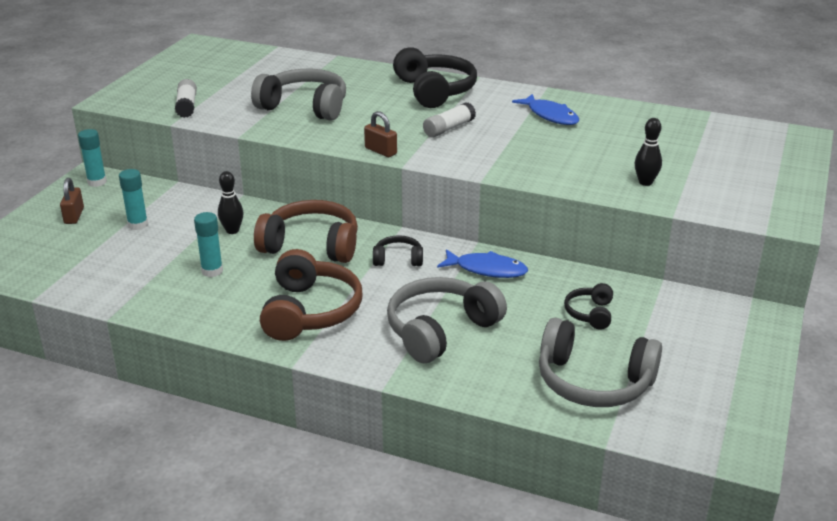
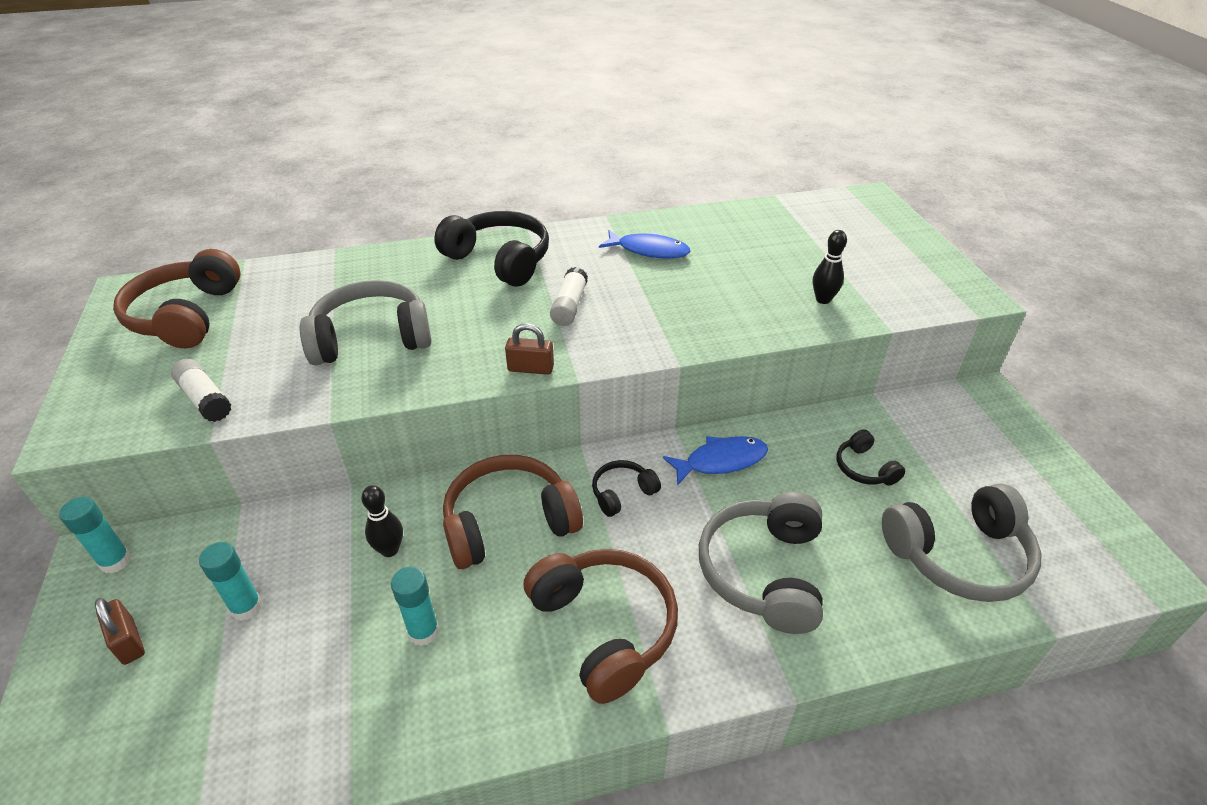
camera: 35 degrees left, 10 degrees up
none -> brown headphones [113,249,241,348]

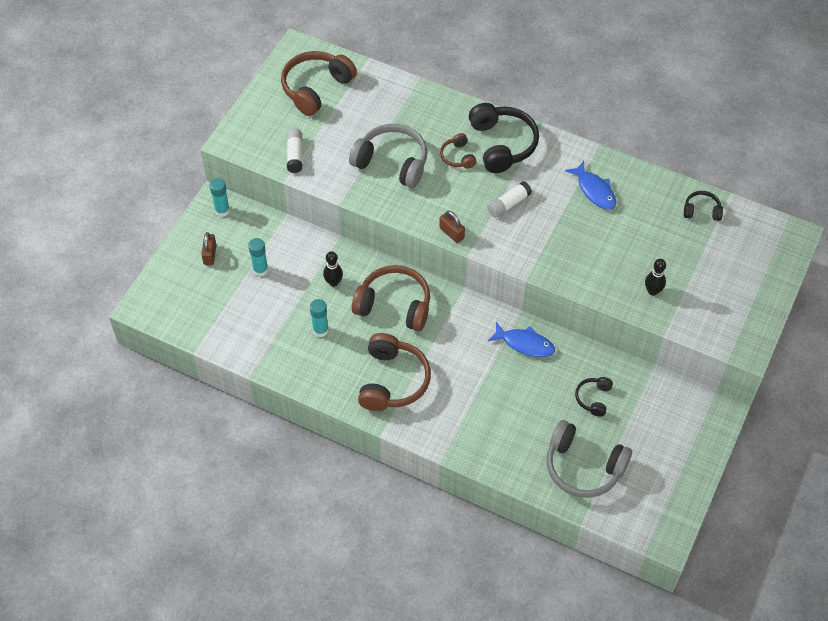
camera: 40 degrees right, 15 degrees up
black headphones [592,460,661,517] -> black headphones moved to [684,191,723,221]
grey headphones [699,492,823,634] -> none
none -> brown headphones [440,133,477,169]

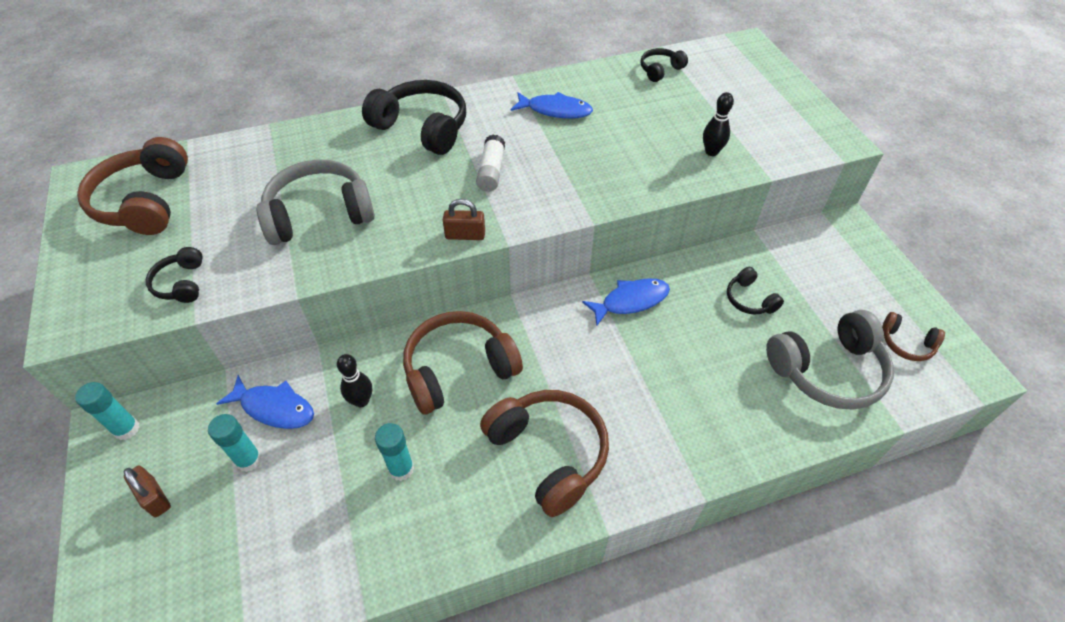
camera: 45 degrees left, 5 degrees down
white glue stick [287,128,302,173] -> black headphones [146,247,203,303]
brown headphones [440,133,477,169] -> brown headphones moved to [882,312,945,361]
none -> blue fish [216,375,314,429]

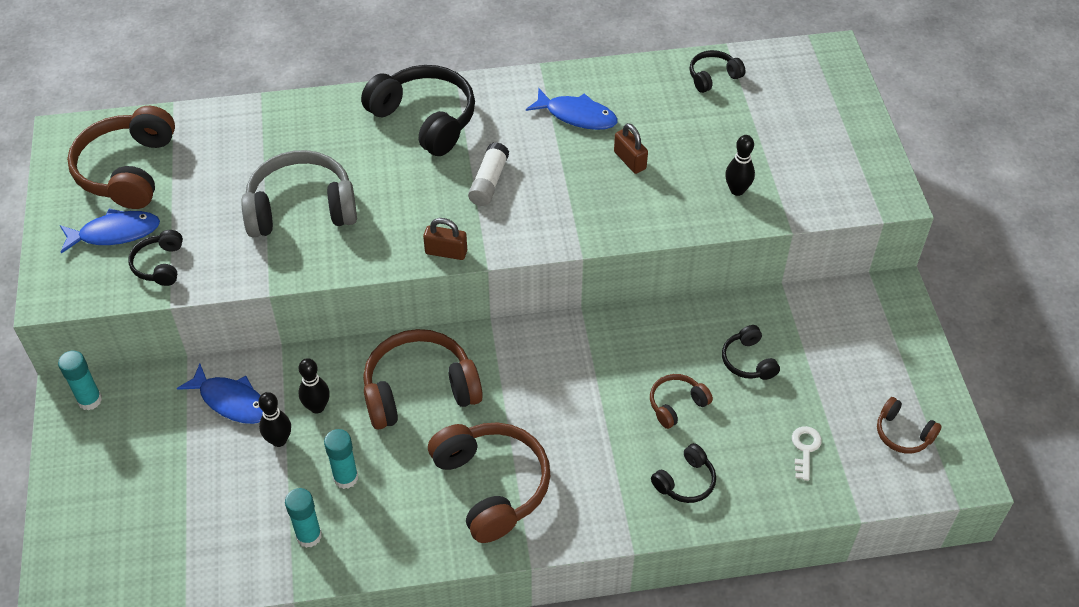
camera: 10 degrees right, 0 degrees up
brown padlock [124,465,171,517] -> brown padlock moved to [614,123,648,174]
turquoise glue stick [208,414,262,472] -> turquoise glue stick moved to [285,488,322,548]
blue fish [582,278,670,325] -> blue fish moved to [60,209,160,253]
grey headphones [766,310,894,410] -> white key [792,426,822,481]
none -> black bowling pin [258,392,291,447]
none -> brown headphones [650,374,713,429]
none -> black headphones [651,443,716,503]

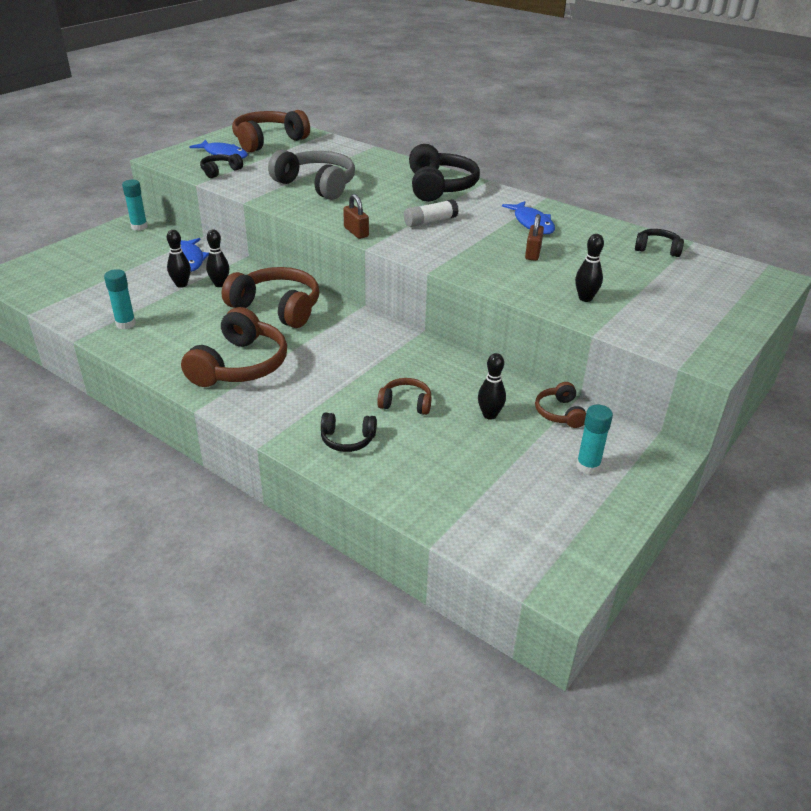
camera: 45 degrees right, 15 degrees down
turquoise glue stick [324,429,358,489] -> turquoise glue stick moved to [576,404,613,475]
black headphones [722,325,780,380] -> black bowling pin [478,353,506,420]
white key [792,426,822,481] -> none
brown headphones [877,397,942,453] -> brown headphones moved to [535,382,586,428]

